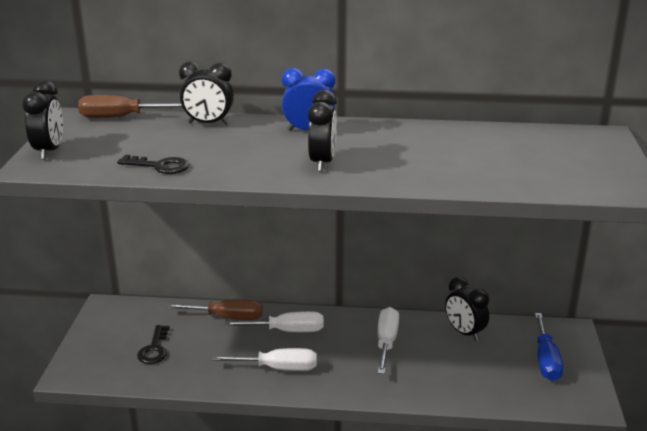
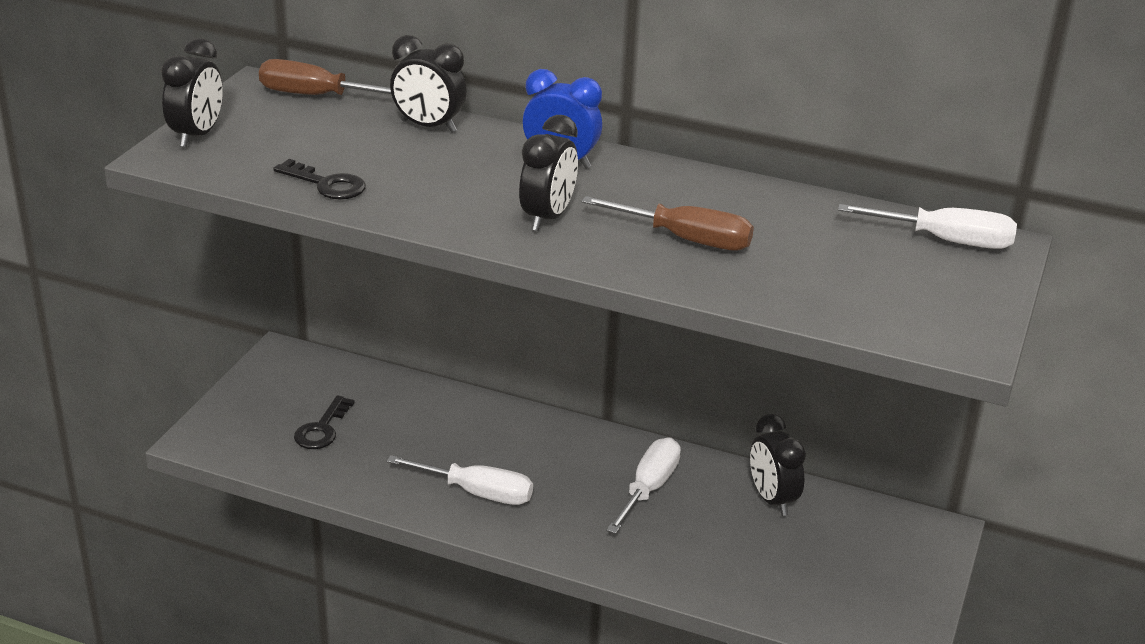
camera: 15 degrees right, 5 degrees up
brown screwdriver [166,299,263,320] -> brown screwdriver moved to [582,196,754,251]
white screwdriver [225,311,324,332] -> white screwdriver moved to [838,204,1017,249]
blue screwdriver [535,313,563,381] -> none

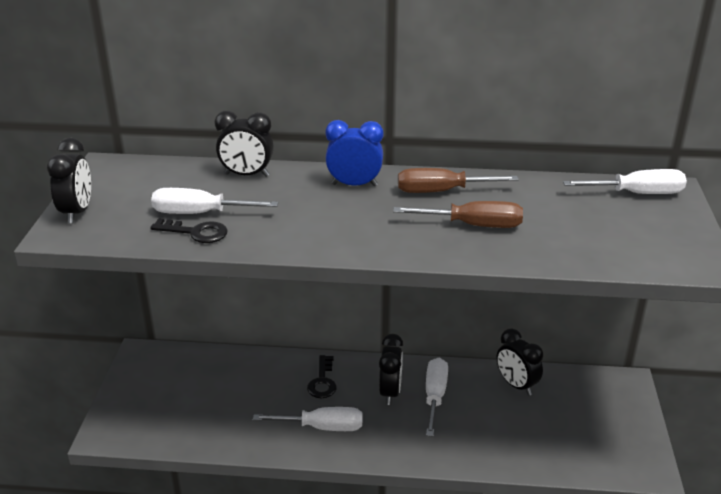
camera: 15 degrees left, 0 degrees up
brown screwdriver [259,59,391,95] -> brown screwdriver moved to [398,168,519,193]
black key [294,395,355,449] -> black key moved to [307,355,337,398]
black clock [519,115,578,231] -> black clock moved to [379,334,403,405]
none -> white screwdriver [151,188,278,214]

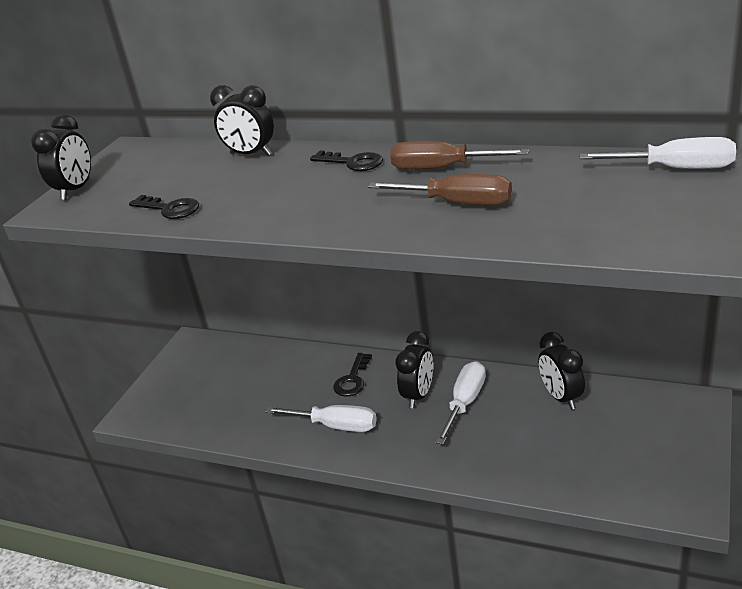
camera: 20 degrees right, 0 degrees up
white screwdriver [151,188,278,214] -> none
blue clock [325,120,384,186] -> black key [310,151,383,171]

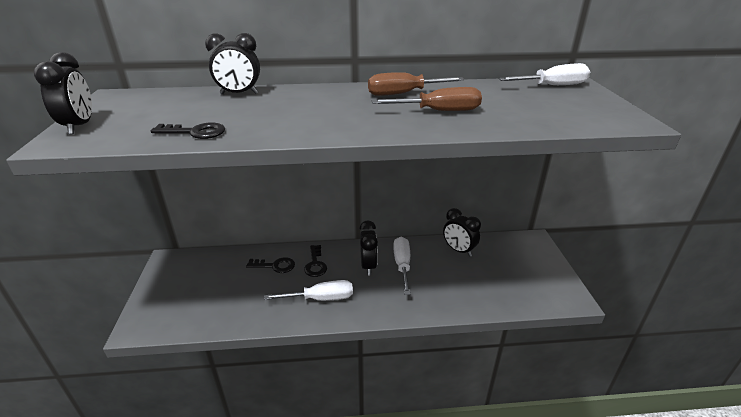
camera: 30 degrees left, 0 degrees up
black key [310,151,383,171] -> black key moved to [246,257,295,273]

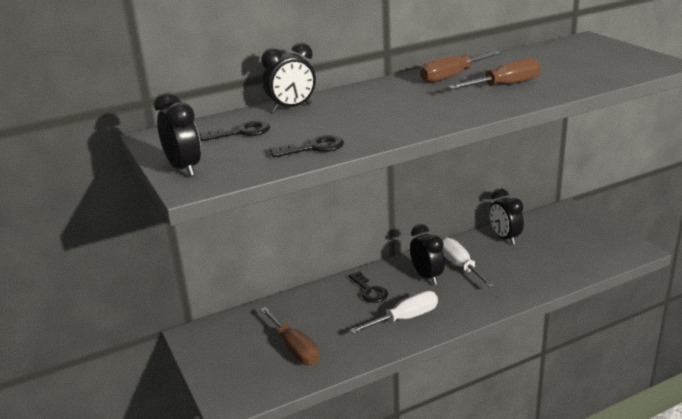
camera: 20 degrees left, 5 degrees down
black key [246,257,295,273] -> black key moved to [200,121,270,141]
black clock [443,208,481,257] -> black clock turned 45 degrees clockwise [489,188,524,245]
white screwdriver [499,63,590,85] -> none
none -> brown screwdriver [260,307,319,365]

